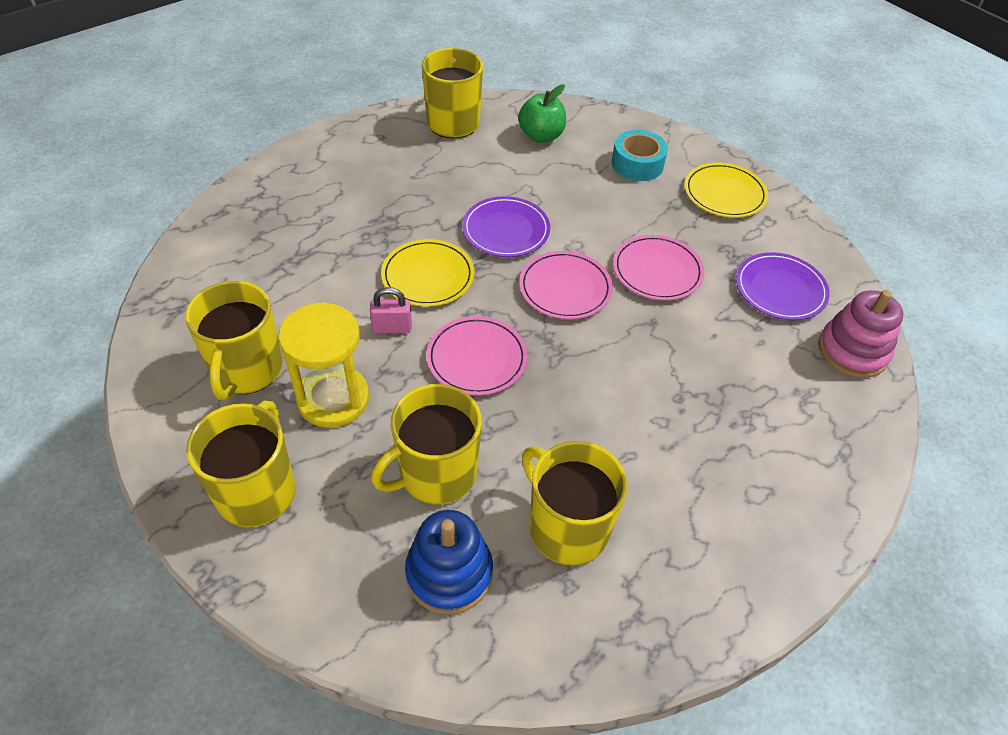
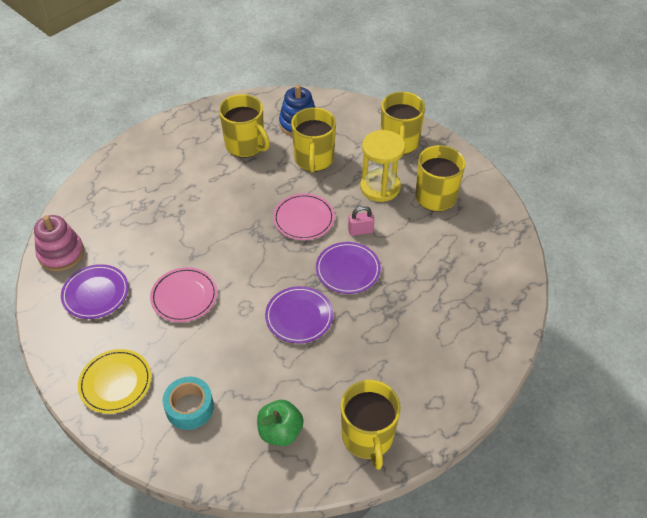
camera: 175 degrees right, 0 degrees up
yellow mug [371,384,482,505] -> yellow mug turned 135 degrees clockwise [291,107,336,172]
yellow plate [381,239,474,307] -> purple plate [316,242,381,294]
pink plate [519,251,613,319] -> none

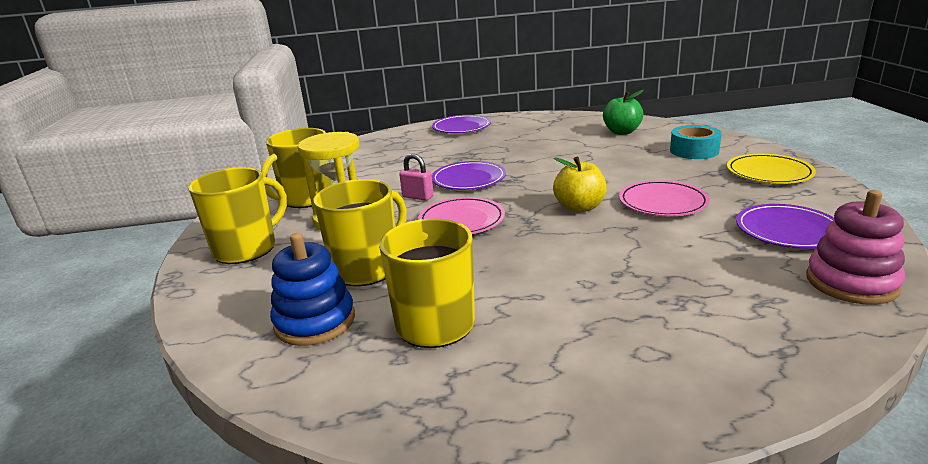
camera: 140 degrees left, 25 degrees down
purple plate [265,286,333,343] -> purple plate moved to [432,115,491,133]
yellow mug [341,380,401,470] -> none
none -> yellow apple [553,157,607,212]

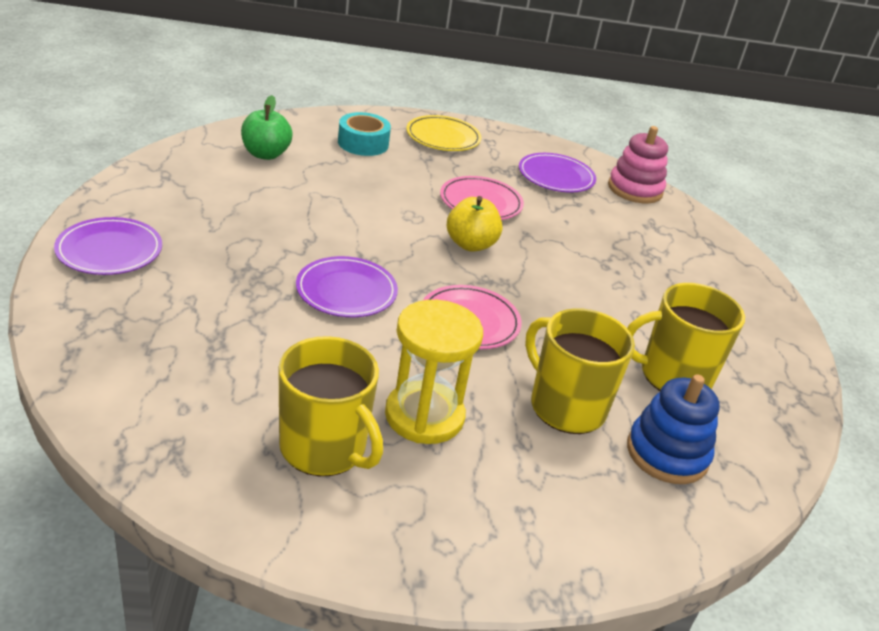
camera: 90 degrees left, 10 degrees up
yellow mug [188,167,287,264] -> none
pink padlock [399,153,434,201] -> none

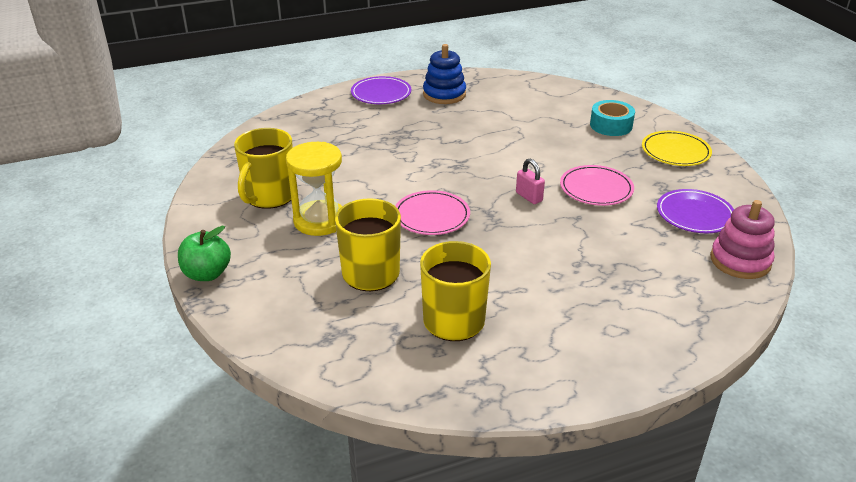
camera: 75 degrees right, 0 degrees up
green apple [241,95,293,160] -> green apple moved to [178,225,231,281]
purple plate [296,256,398,317] -> none
yellow apple [447,196,502,252] -> pink padlock [516,159,545,204]
blue stacking toy [627,374,720,484] -> blue stacking toy moved to [423,44,466,104]

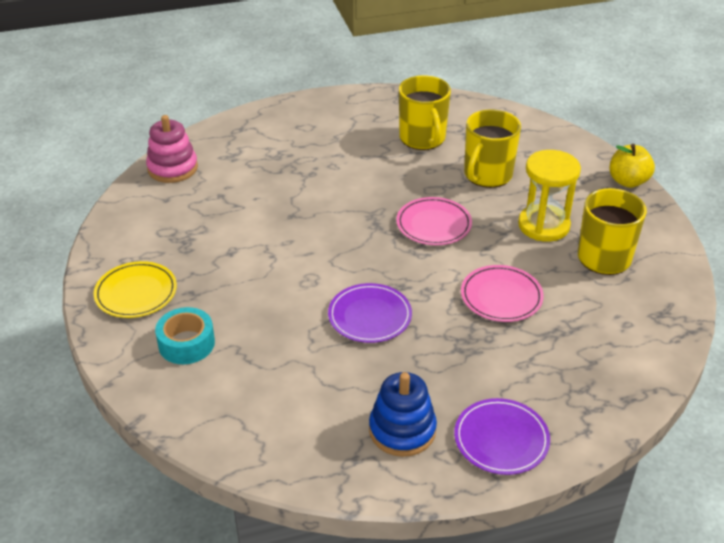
camera: 175 degrees left, 5 degrees up
green apple [178,225,231,281] -> yellow apple [609,144,655,188]
pink padlock [516,159,545,204] -> none
pink plate [560,165,634,206] -> pink plate moved to [461,265,544,322]
purple plate [657,189,734,233] -> purple plate moved to [328,283,412,343]

